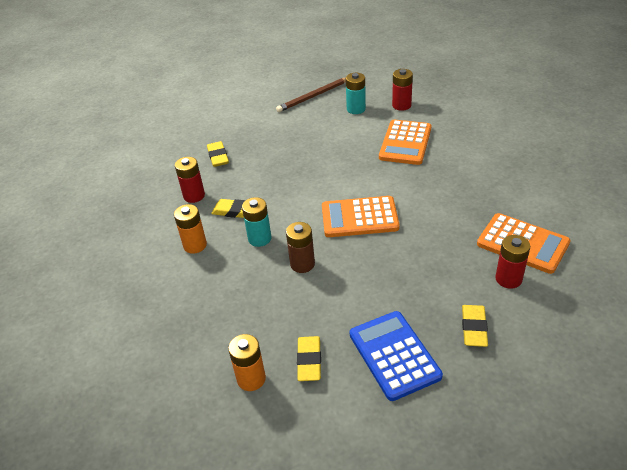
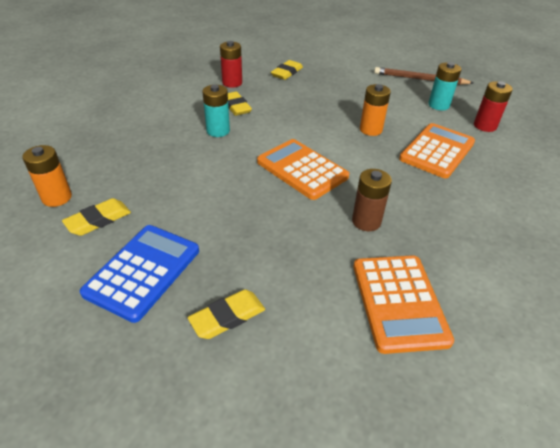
camera: 45 degrees right, 0 degrees up
orange battery [174,204,207,254] -> orange battery moved to [360,84,391,136]
brown battery [286,222,315,273] -> brown battery moved to [352,169,392,231]
orange calculator [379,120,431,165] -> orange calculator turned 150 degrees clockwise [399,123,475,178]
red battery [495,235,530,289] -> none

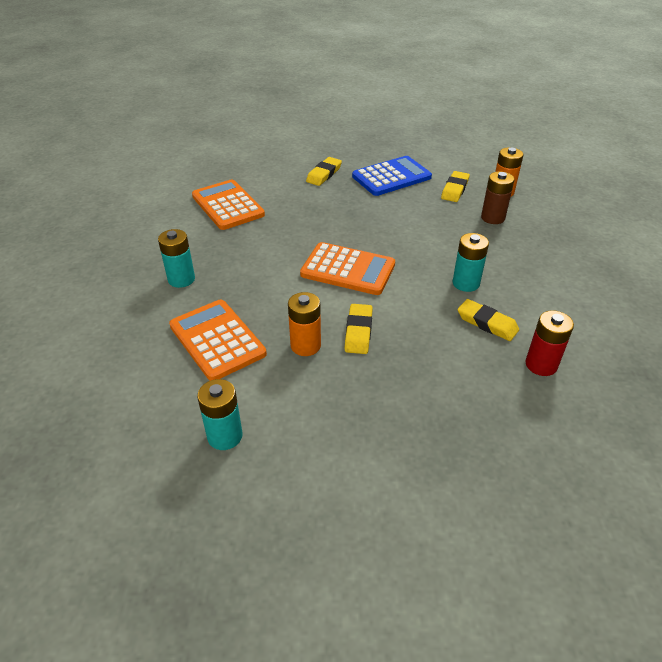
camera: 155 degrees right, 0 degrees up
blue calculator [80,225,199,323] -> blue calculator turned 120 degrees counterclockwise [352,156,432,196]
yellow eraser [271,60,303,80] -> yellow eraser moved to [344,304,373,354]
brown battery [352,169,392,231] -> brown battery moved to [481,171,514,224]
brown pencil [374,67,473,85] -> none
orange calculator [399,123,475,178] -> orange calculator turned 135 degrees clockwise [169,300,267,381]
red battery [474,81,513,132] -> none
none -> turquoise battery [158,229,195,288]

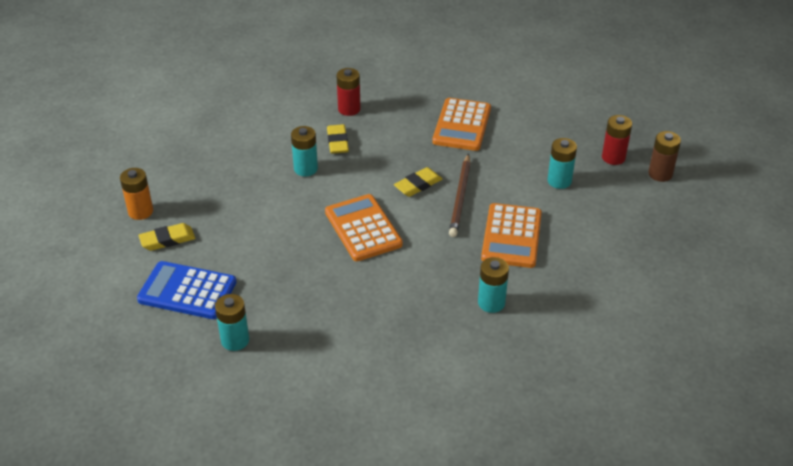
camera: 135 degrees left, 0 degrees up
orange calculator [192,179,265,230] -> orange calculator moved to [432,98,491,151]
orange battery [288,292,321,356] -> brown pencil [449,154,470,237]
yellow eraser [306,157,342,186] -> turquoise battery [215,294,249,351]
brown battery [481,171,514,224] -> brown battery moved to [648,131,681,182]
none -> red battery [602,115,632,165]

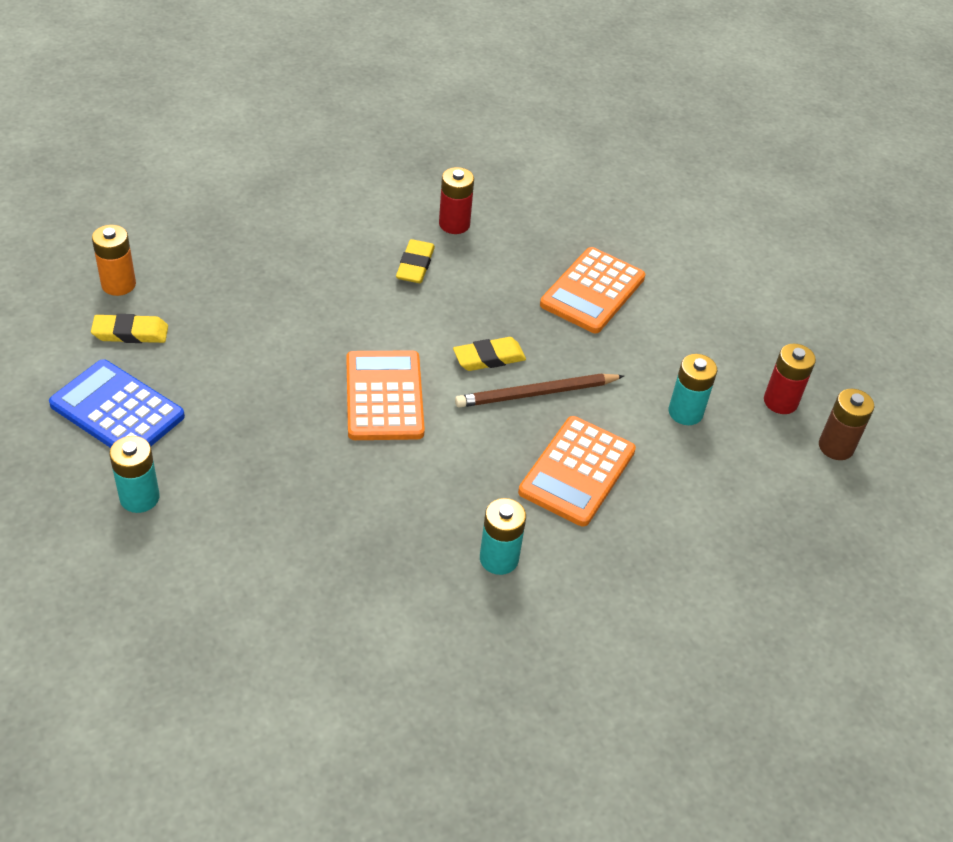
camera: 15 degrees right, 5 degrees up
turquoise battery [291,126,318,176] -> none
brown pencil [449,154,470,237] -> brown pencil turned 45 degrees clockwise [455,373,624,408]

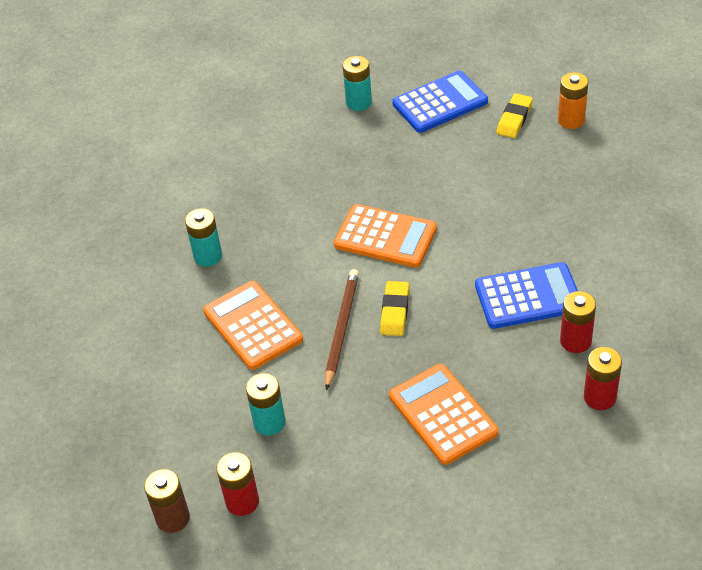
camera: 125 degrees right, 0 degrees up
yellow eraser [396,239,435,283] -> blue calculator [475,262,578,329]
none -> red battery [584,347,622,410]

